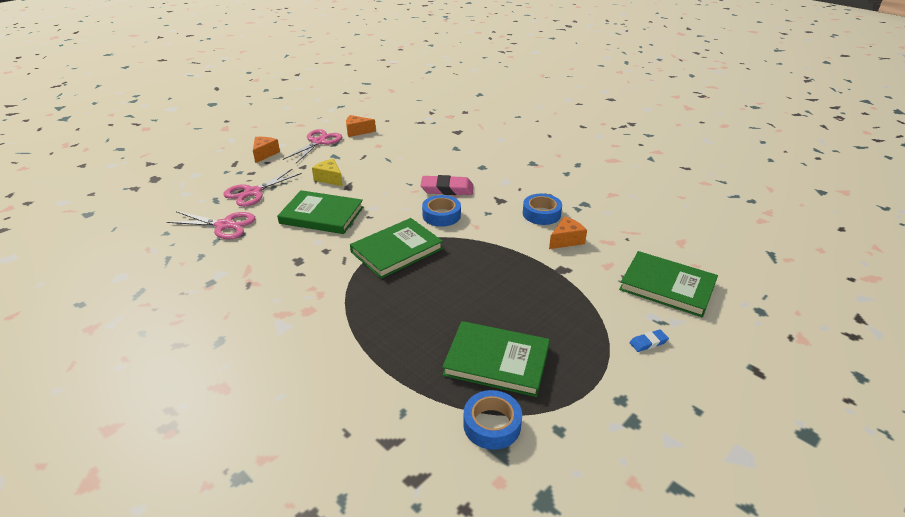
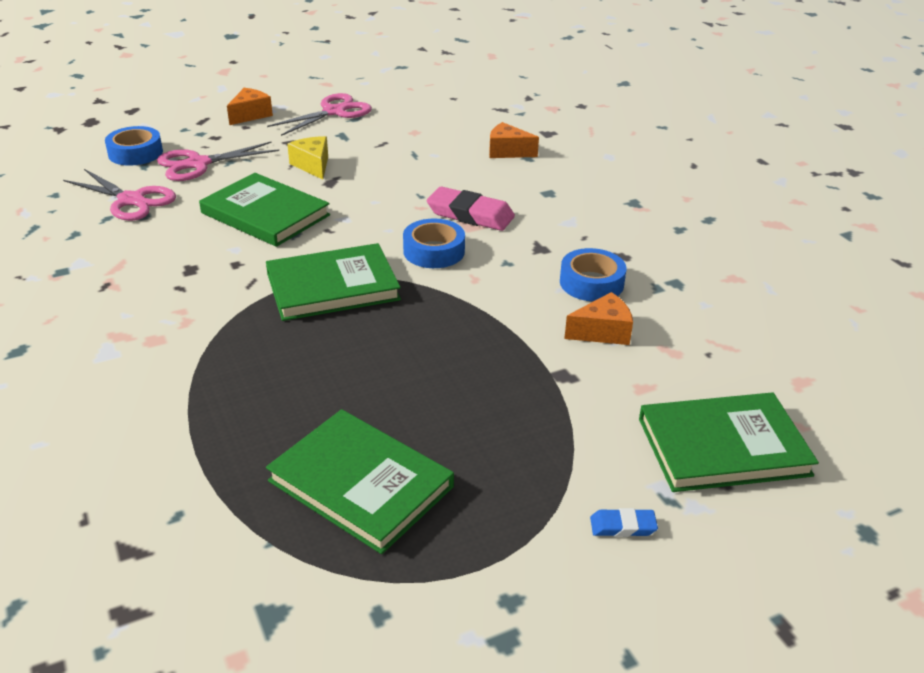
camera: 20 degrees right, 0 degrees up
orange cheese [346,115,376,137] -> orange cheese moved to [489,122,539,158]
blue tape [463,390,522,450] -> blue tape moved to [105,126,163,166]
green book [619,251,718,318] -> green book turned 60 degrees counterclockwise [639,392,819,492]

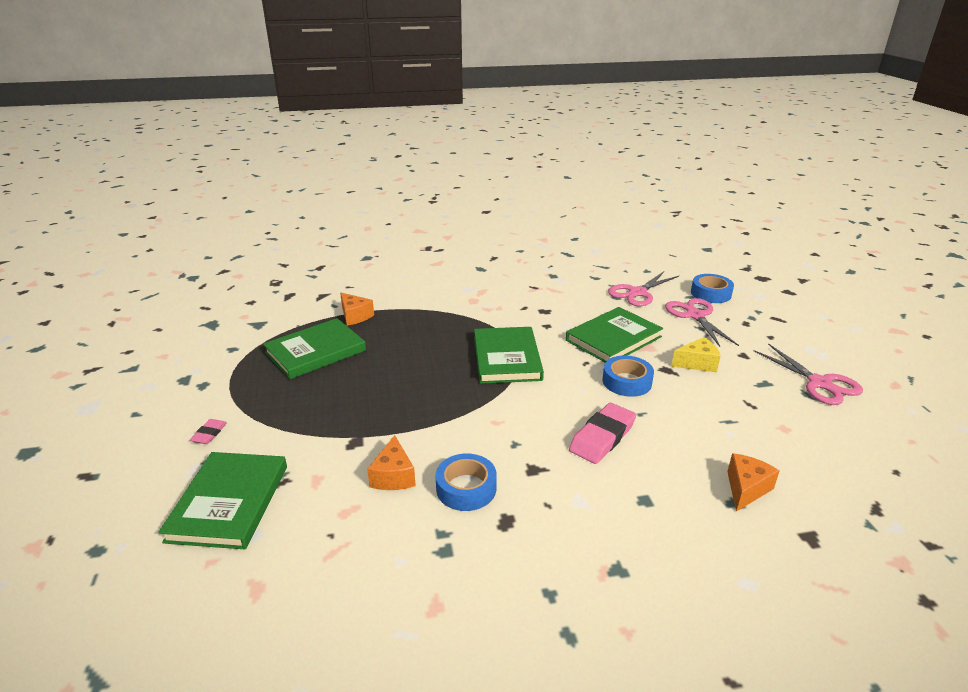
camera: 105 degrees right, 5 degrees down
orange cheese [227,88,273,125] -> orange cheese moved to [340,293,374,326]
blue tape [403,219,465,268] -> blue tape moved to [603,355,654,397]
blue eraser [590,508,658,537] -> pink eraser [190,419,227,444]

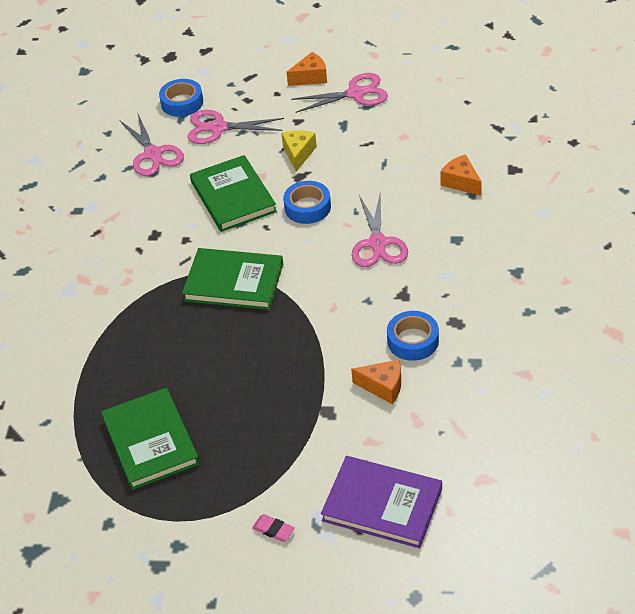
camera: 70 degrees left, 15 degrees up
green book [158,452,287,549] -> purple book [321,456,442,548]
orange cheese [340,293,374,326] -> orange cheese moved to [287,52,327,86]
pink eraser [569,403,636,464] -> pink scissors [352,194,408,267]

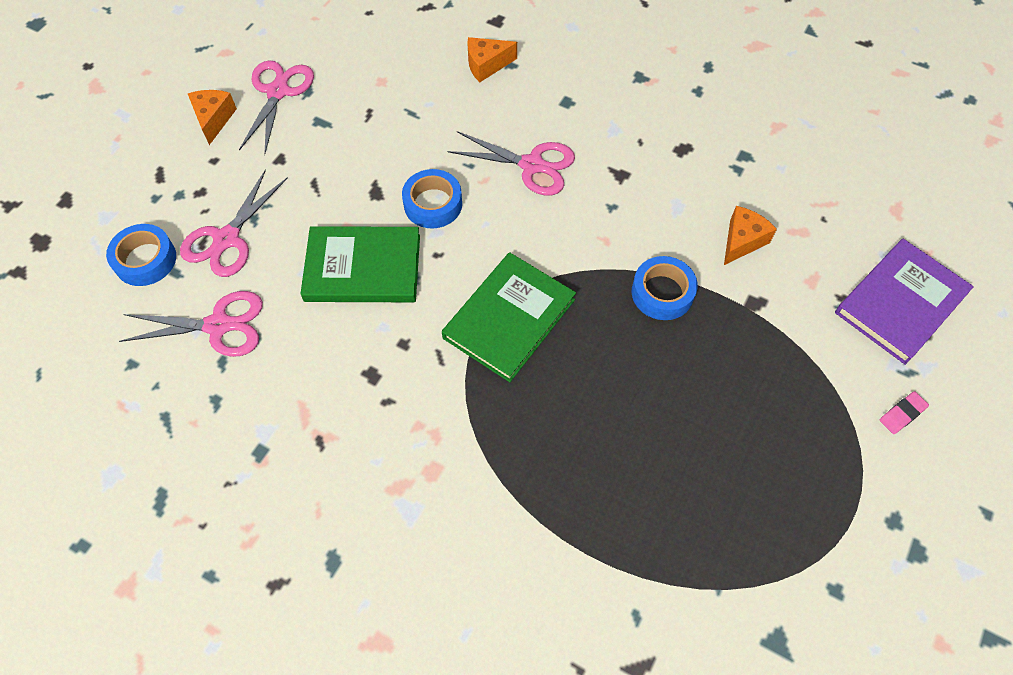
camera: 70 degrees left, 15 degrees up
green book [101,388,200,490] -> none
yellow cheese [281,130,317,172] -> none
blue tape [387,311,439,361] -> blue tape moved to [632,256,698,320]

